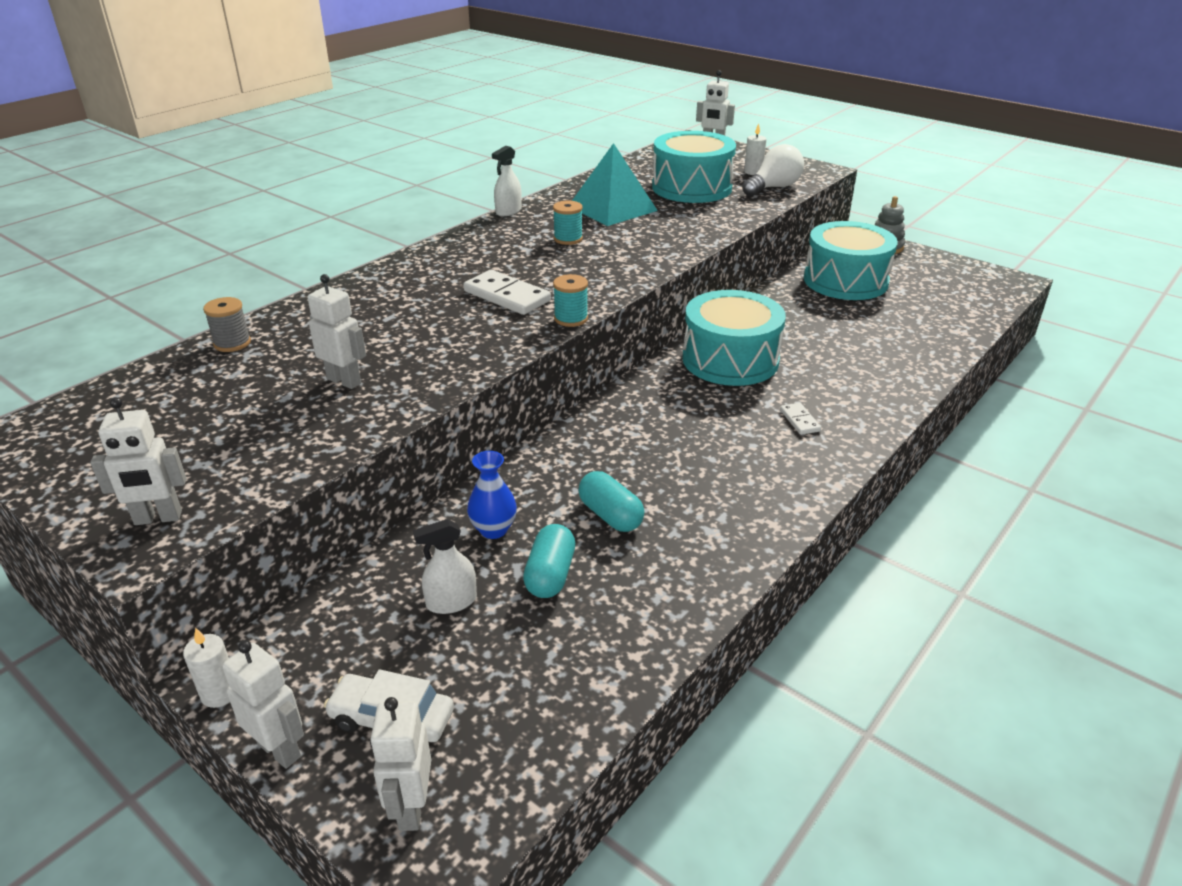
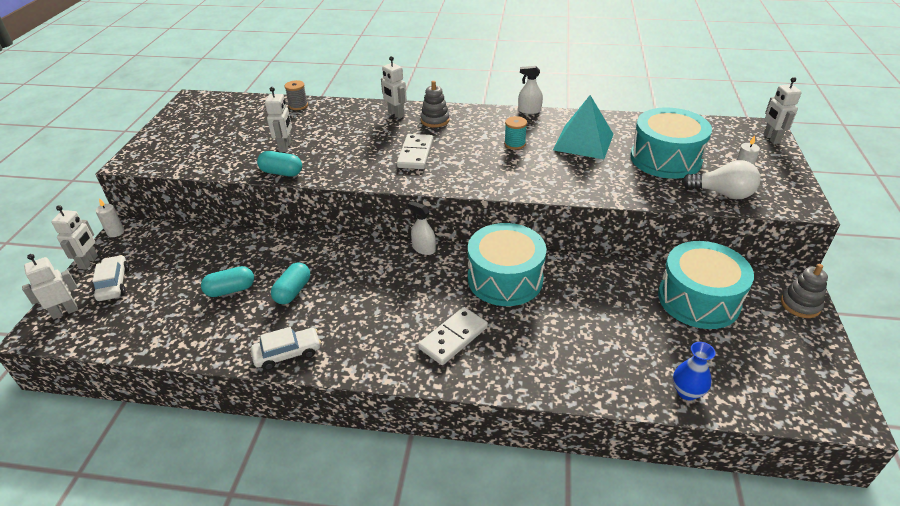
camera: 60 degrees right, 5 degrees up
white robot [90,397,186,525] -> white robot moved to [381,56,407,118]
white spray bottle [413,519,477,614] -> white spray bottle moved to [408,201,436,255]
blue vase [467,451,517,539] -> blue vase moved to [673,342,716,400]
turquoise spool [553,274,588,327] -> none
white domino [780,403,821,435] -> white domino [418,307,488,365], size x1.88
none -> white car [251,327,321,370]
none -> turquoise capsule [257,151,302,176]
none -> grey stacking toy [420,81,450,128]

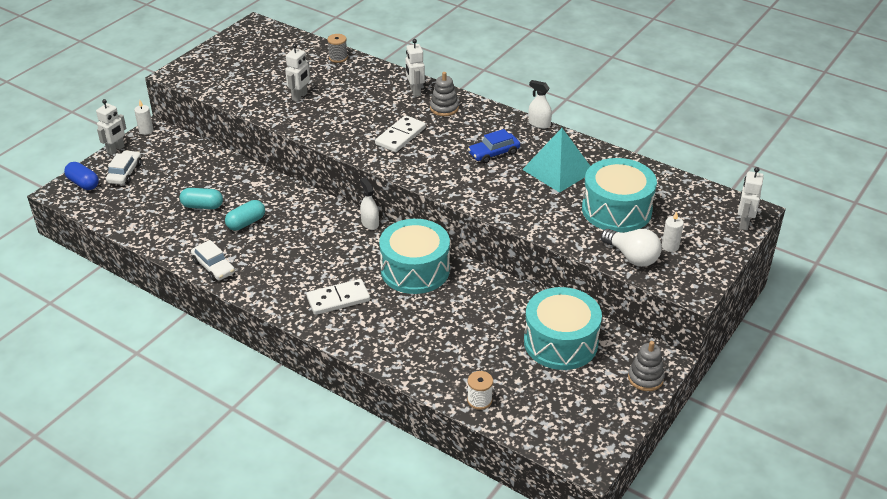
camera: 25 degrees right, 0 degrees up
white robot [22,254,78,319] -> blue capsule [64,162,99,190]
white car [251,327,321,370] -> white car turned 45 degrees clockwise [191,240,235,281]
turquoise capsule [257,151,302,176] -> none
turquoise spool [504,116,527,150] -> blue car [468,129,520,163]
blue vase [673,342,716,400] -> white spool [467,371,493,410]

